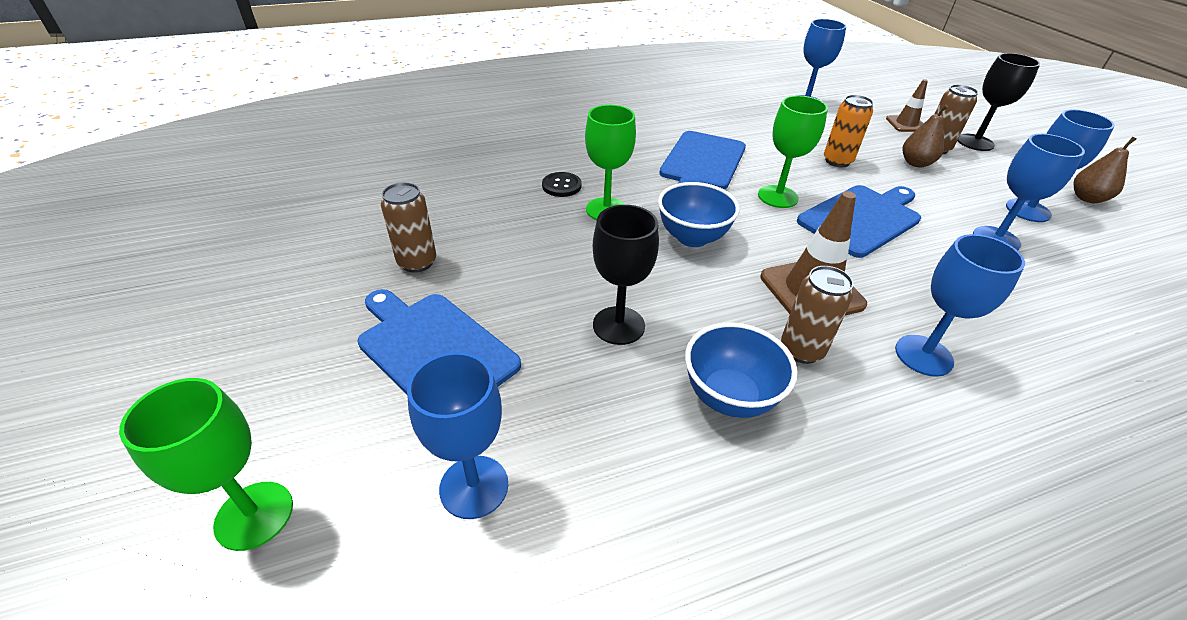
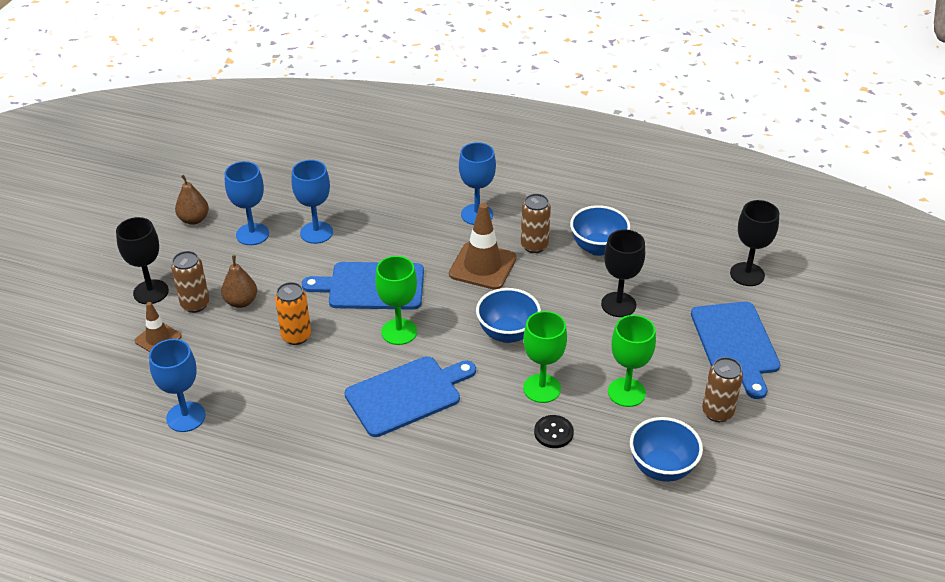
camera: 140 degrees left, 0 degrees up
green goblet [119,378,293,551] -> green goblet moved to [608,315,656,407]
blue goblet [407,352,508,519] -> black goblet [730,200,779,286]
none -> blue bowl [630,417,703,482]

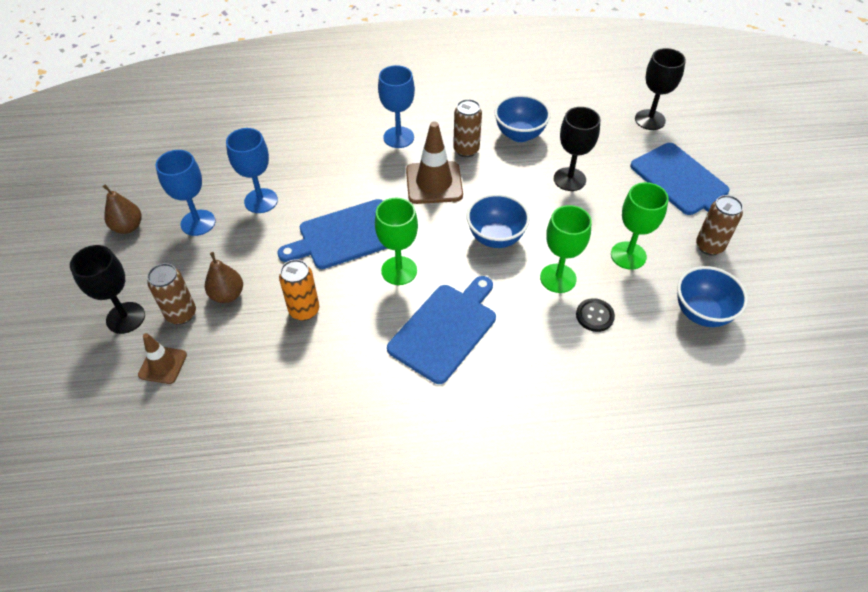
camera: 25 degrees left, 10 degrees up
blue goblet [149,339,206,432] -> none

